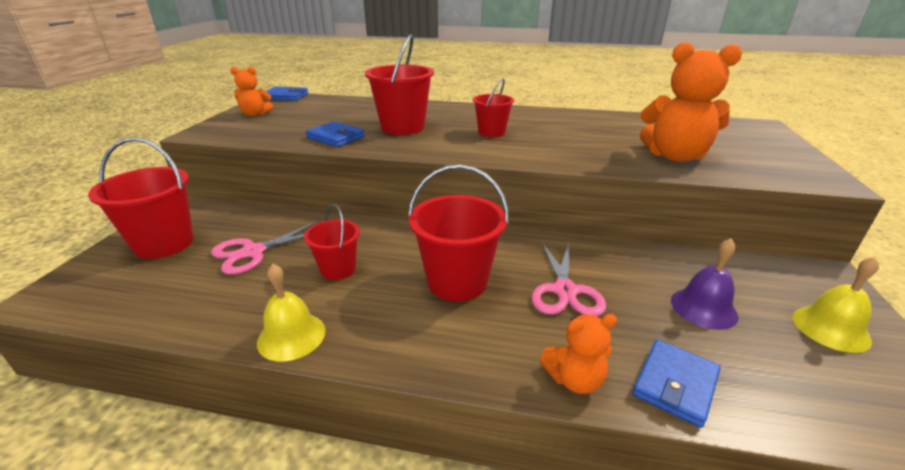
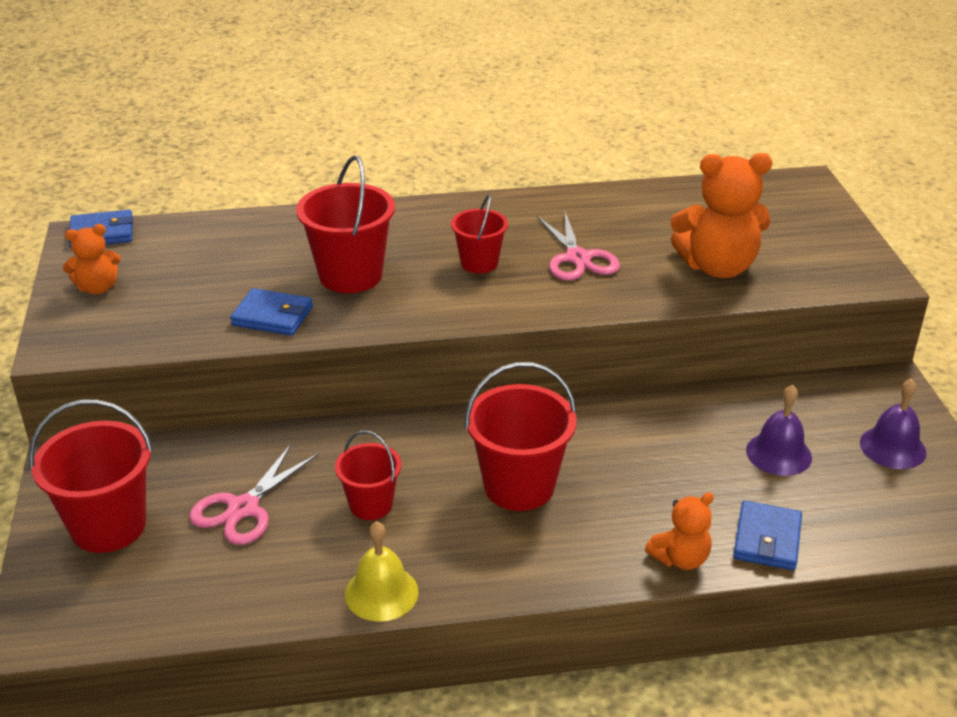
camera: 20 degrees left, 5 degrees up
pink scissors [532,242,606,316] -> pink scissors moved to [537,212,620,281]
yellow bell [793,257,879,353] -> purple bell [860,379,926,469]

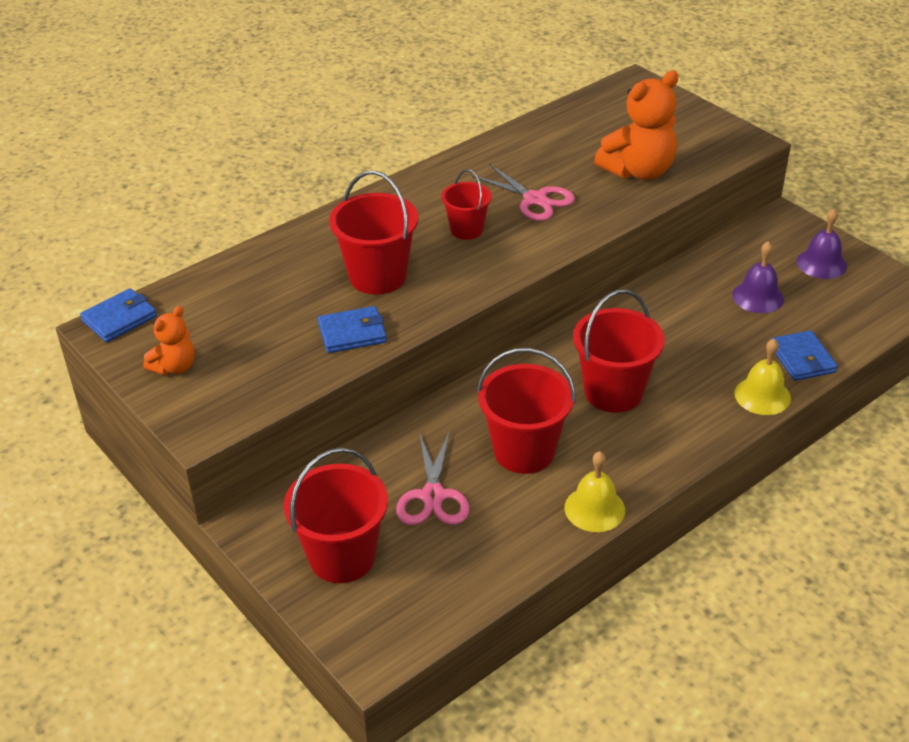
camera: 30 degrees left, 5 degrees up
red bucket [335,431,402,520] -> red bucket [477,348,576,474], size x1.67
orange teddy bear [645,492,714,570] -> yellow bell [734,339,791,415]

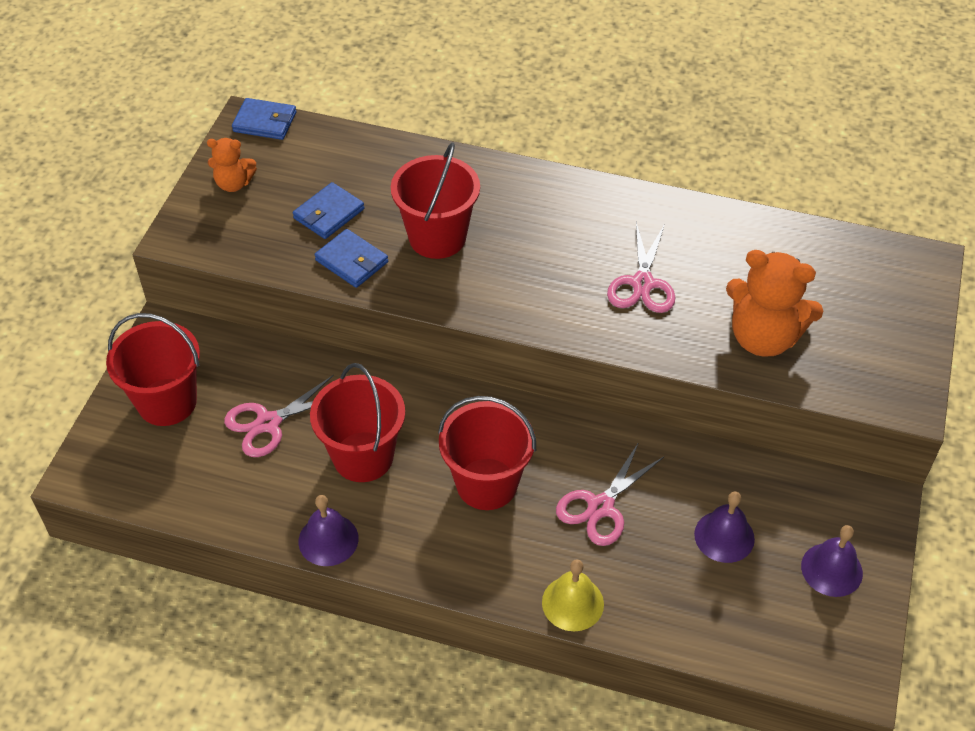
camera: 55 degrees right, 10 degrees up
red bucket [441,169,492,240] -> none
yellow bell [565,451,625,532] -> purple bell [299,495,359,566]
blue wallet [770,330,838,381] -> blue wallet moved to [293,182,364,239]
none -> pink scissors [556,442,664,546]

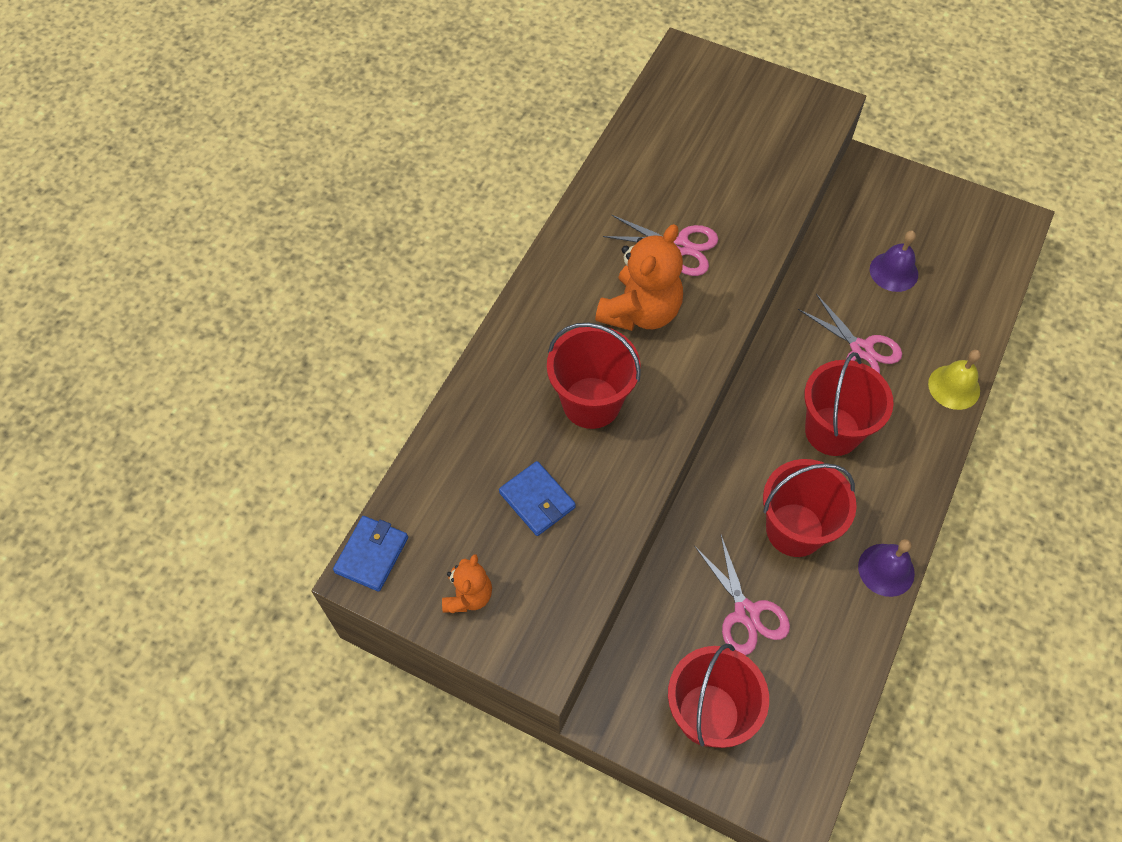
camera: 80 degrees left, 10 degrees up
blue wallet [314,229,388,288] -> none
orange teddy bear [726,250,823,357] -> orange teddy bear moved to [595,224,683,331]
purple bell [801,525,863,597] -> none

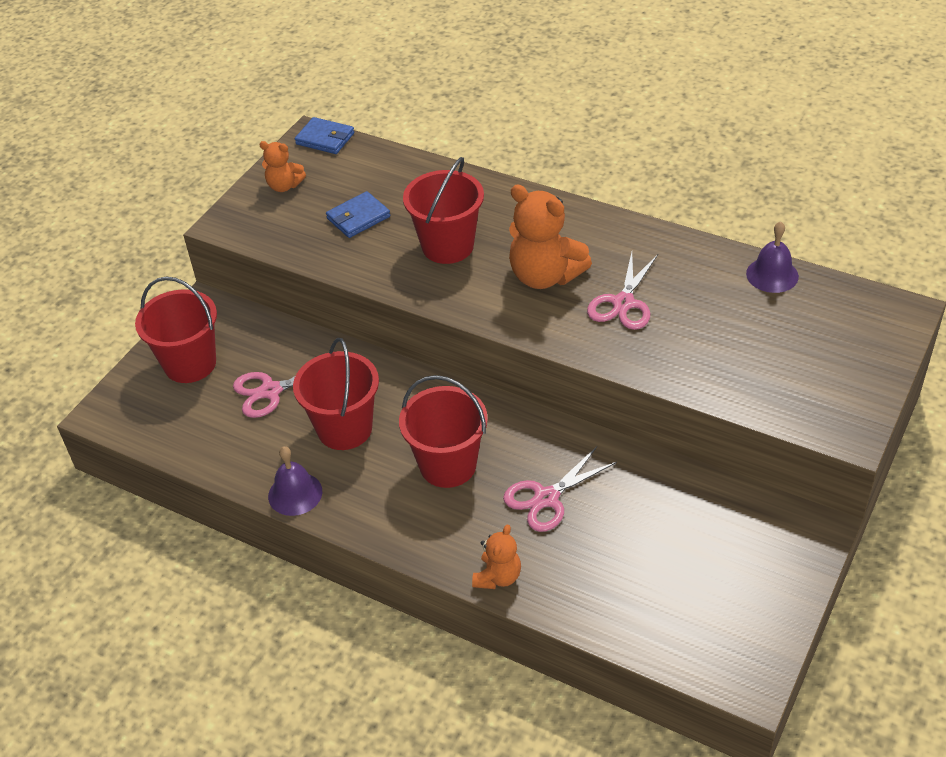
camera: 95 degrees right, 15 degrees down
purple bell [870,231,918,292] -> purple bell moved to [746,221,799,293]
yellow bell [928,350,981,410] -> orange teddy bear [472,524,521,589]

